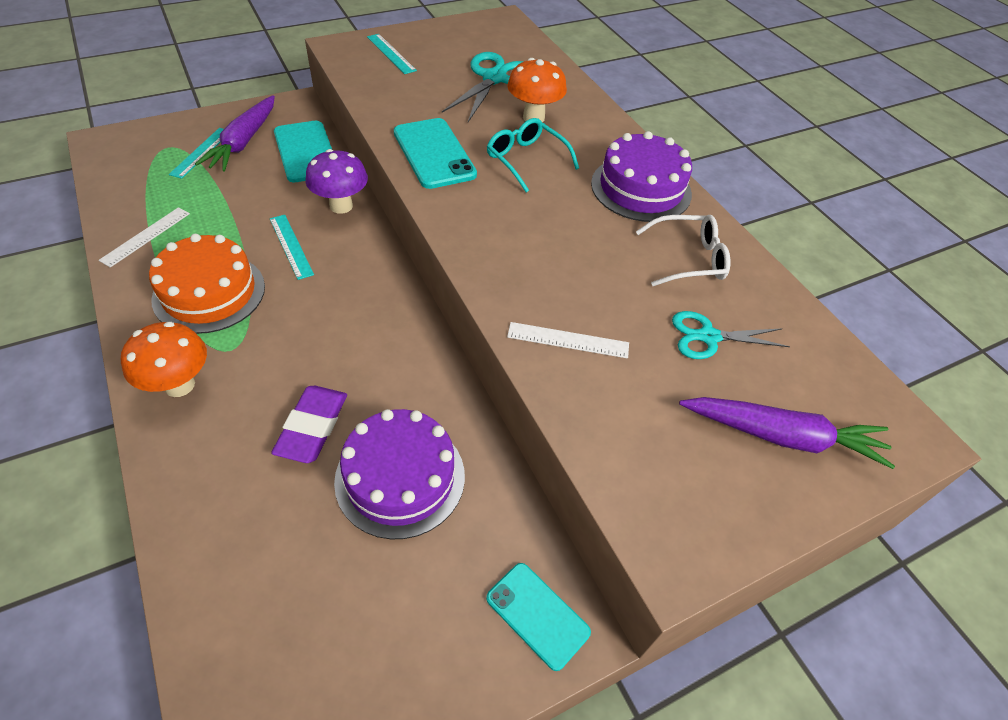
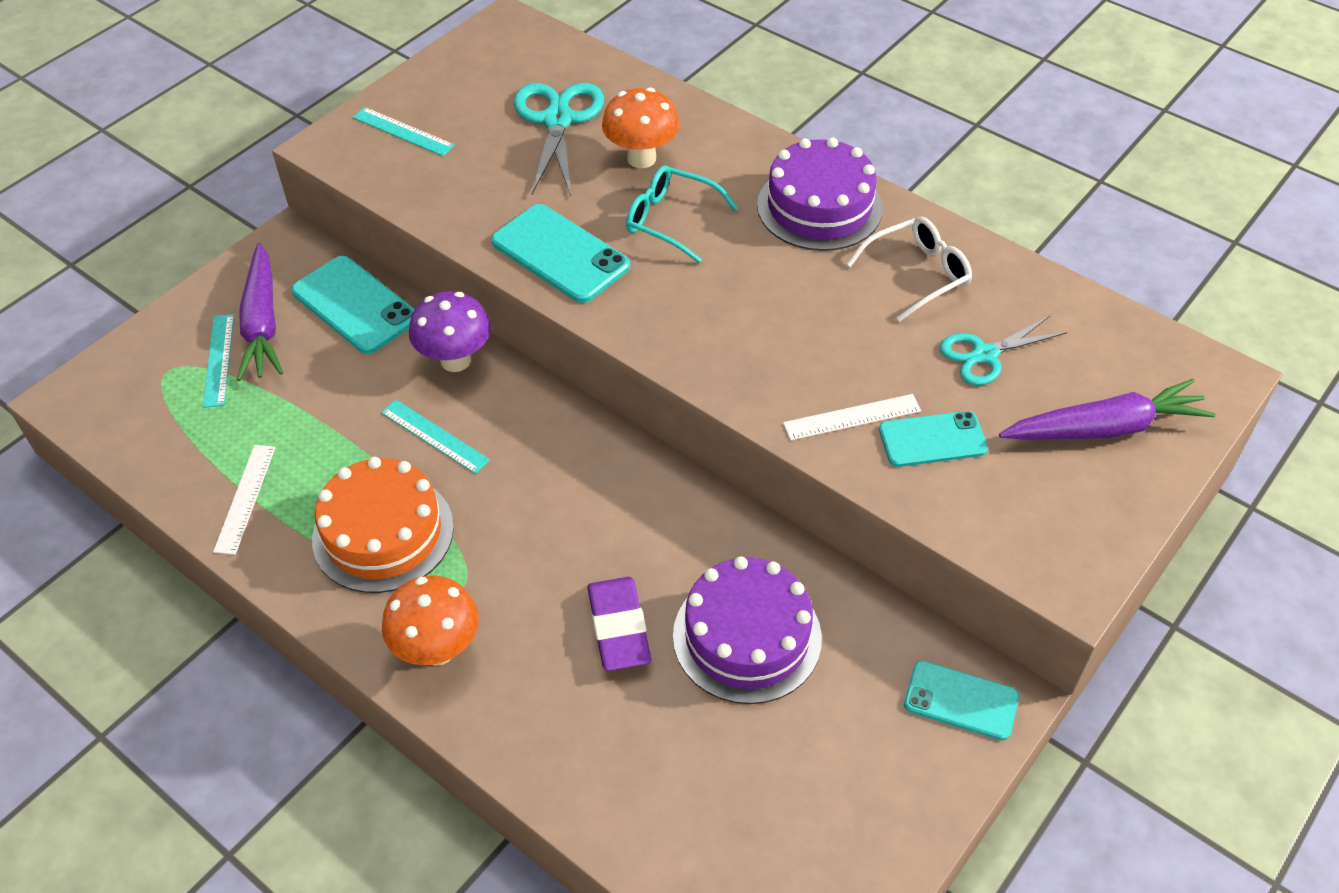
camera: 20 degrees left, 0 degrees up
none -> turquoise phone [879,411,988,467]

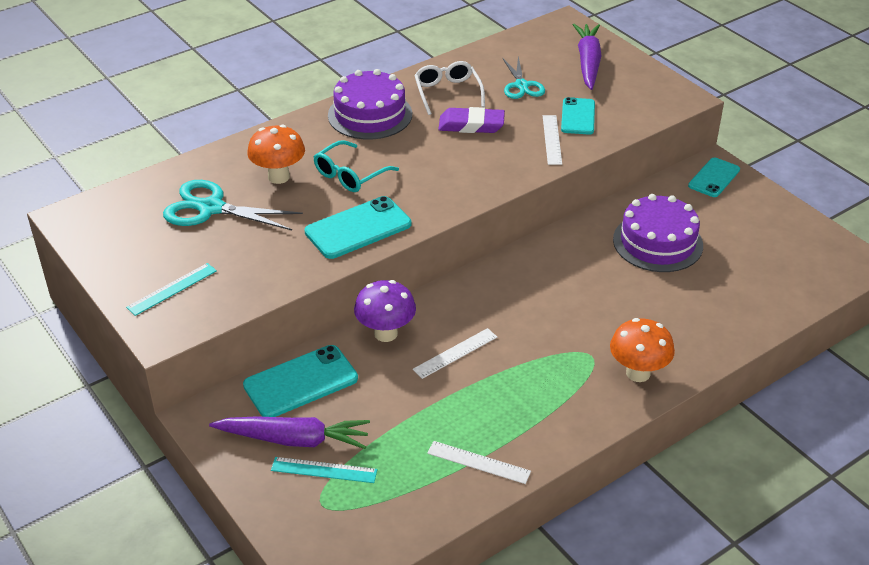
camera: 75 degrees left, 10 degrees down
orange cake [312,457,454,593] -> none
turquoise ruler [381,400,490,474] -> white ruler [413,328,497,379]
purple eraser [587,577,652,671] -> purple eraser moved to [438,107,505,133]

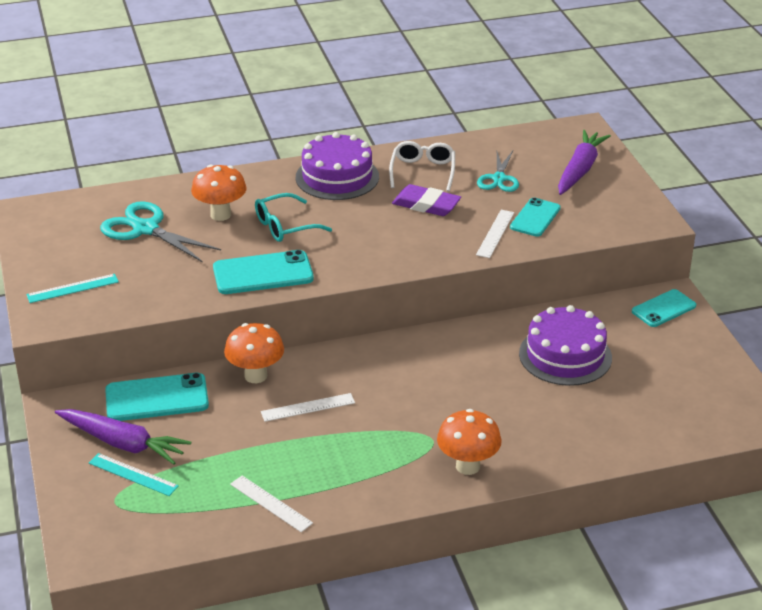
camera: 20 degrees right, 5 degrees down
purple mushroom [354,280,416,342] -> orange mushroom [224,323,284,383]

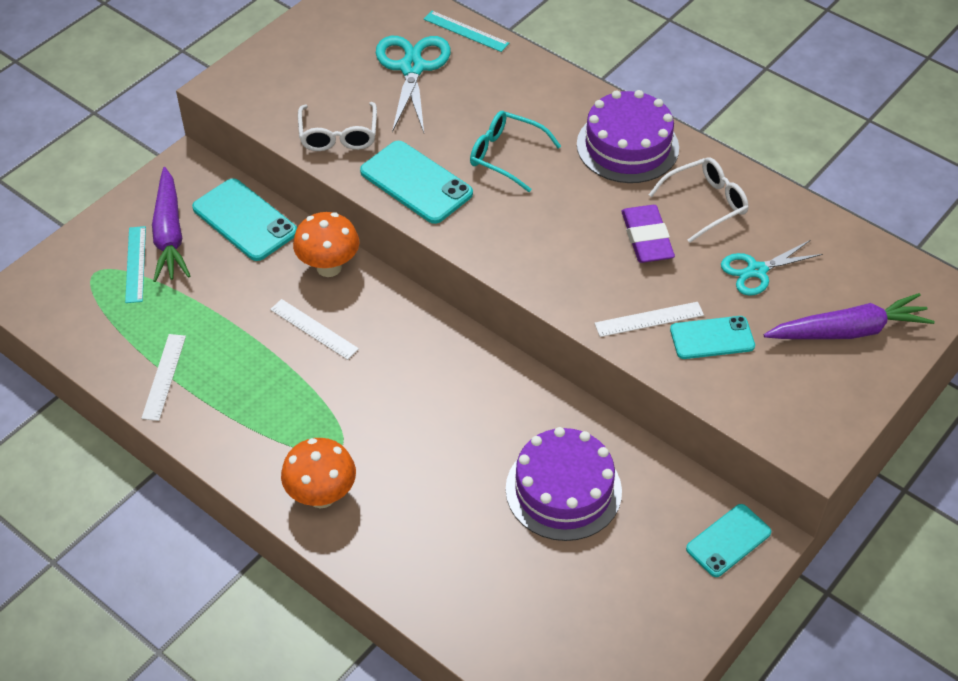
camera: 55 degrees right, 15 degrees up
turquoise ruler [26,274,119,303] -> turquoise ruler moved to [424,11,509,52]
orange mushroom [191,164,247,221] -> none
turquoise phone [632,289,696,327] -> turquoise phone turned 60 degrees counterclockwise [686,504,771,577]
none -> white glasses [298,102,377,151]

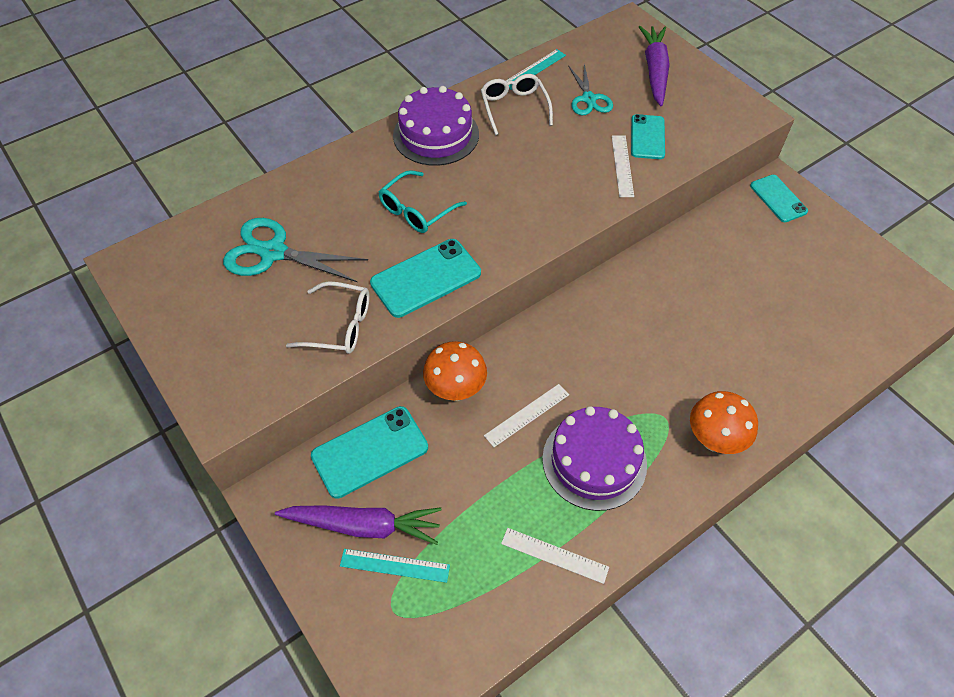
camera: 75 degrees left, 5 degrees up
turquoise ruler [424,11,509,52] -> turquoise ruler moved to [506,49,566,90]
purple cake [506,427,622,541] -> purple cake moved to [542,406,647,511]
purple eraser [621,205,675,263] -> none

